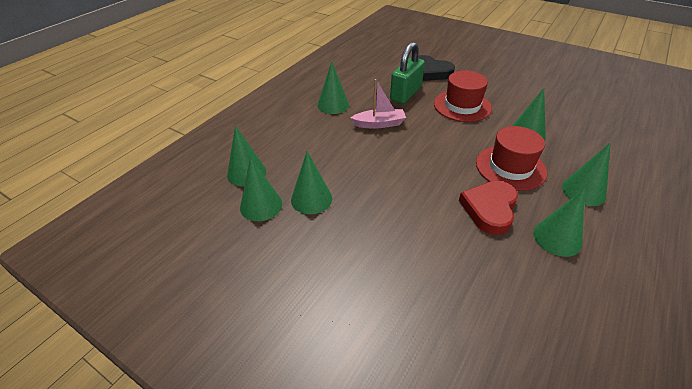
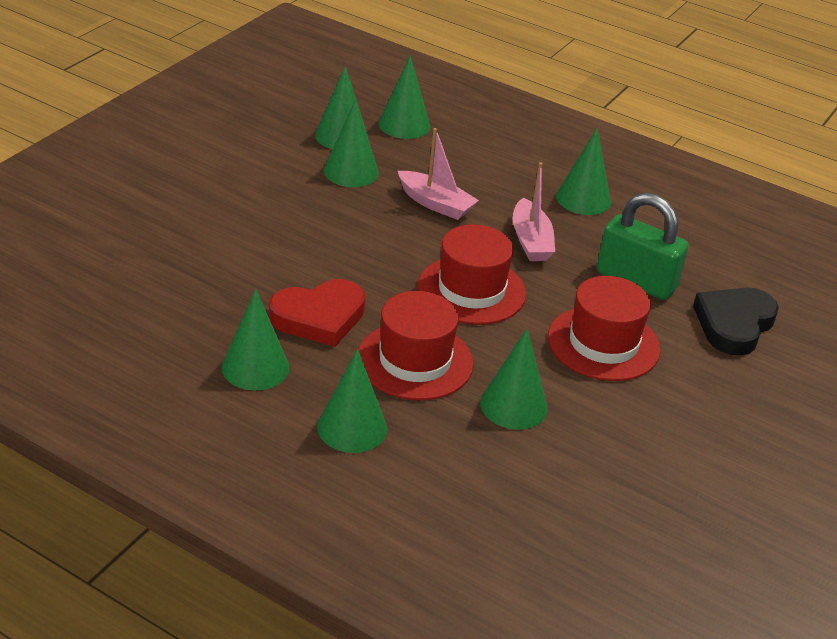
camera: 85 degrees right, 5 degrees down
red heart [459,181,518,235] -> red heart turned 135 degrees clockwise [269,279,365,347]
none -> pink boat [398,128,479,220]
none -> red hat [418,224,526,325]

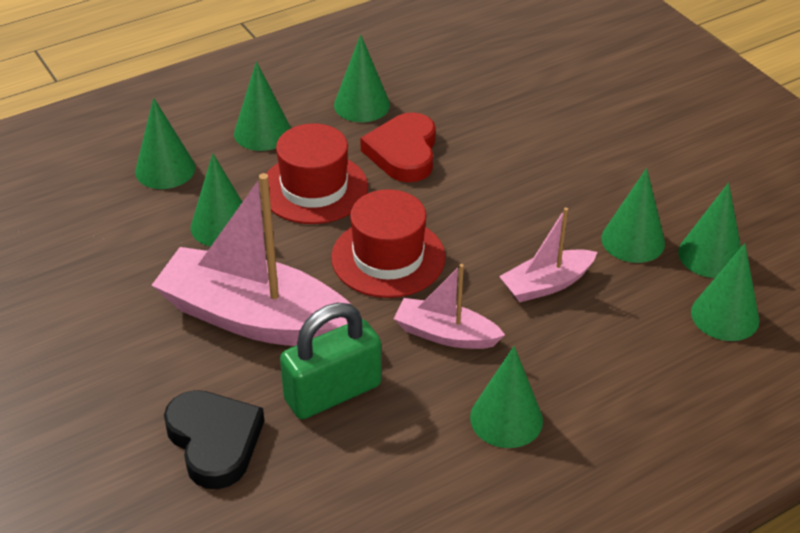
camera: 120 degrees right, 5 degrees up
red hat [548,276,660,381] -> pink boat [151,173,351,346]
none -> green cone [135,98,195,189]

